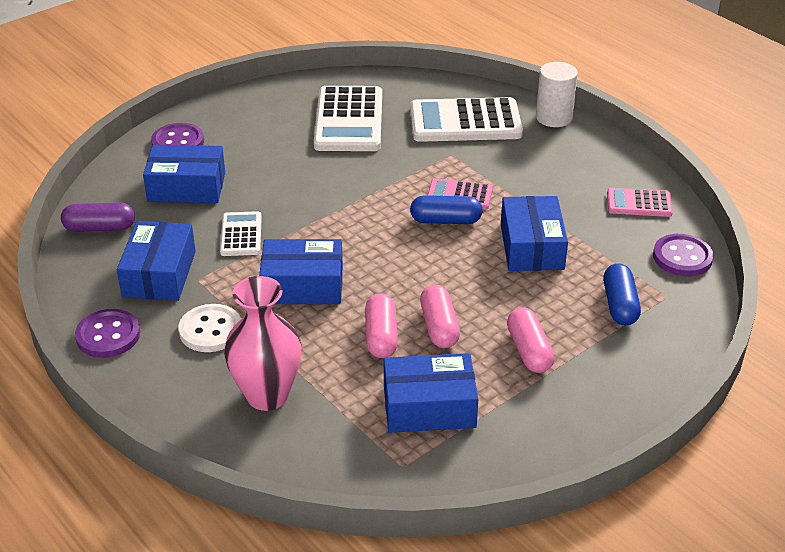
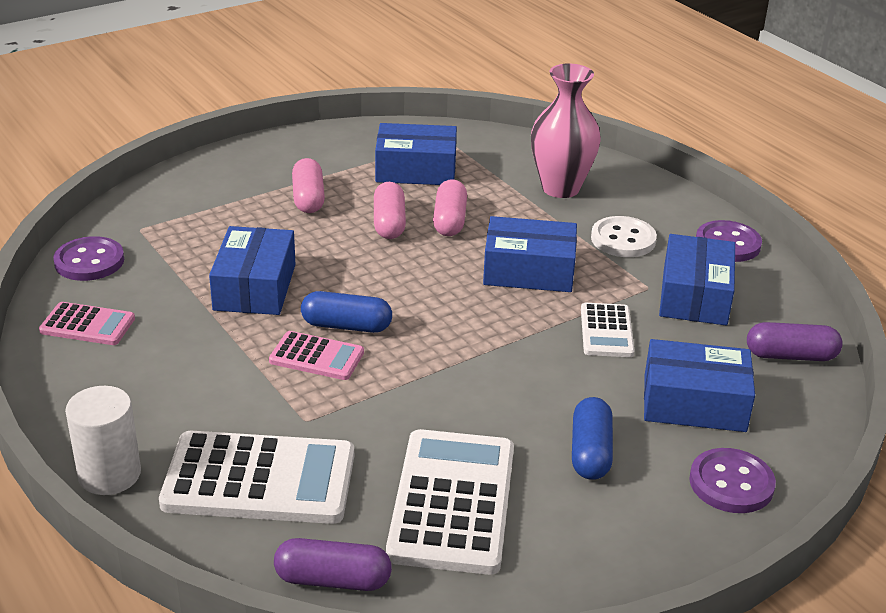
camera: 175 degrees left, 5 degrees down
blue capsule [603,263,641,325] -> blue capsule moved to [572,397,613,480]
none -> purple capsule [274,538,392,591]

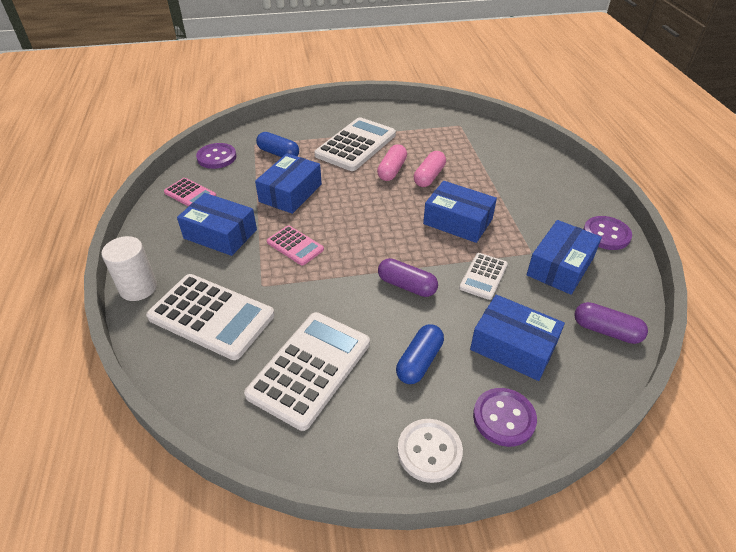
camera: 25 degrees right, 10 degrees up
purple capsule [274,538,392,591] -> purple capsule moved to [378,258,438,297]
pink capsule [292,158,325,213] -> white calculator [314,117,396,171]
blue capsule [301,291,392,333] -> blue capsule moved to [256,132,299,157]
blue box [375,123,457,185] -> blue box moved to [177,193,257,256]
pink vase [531,64,601,198] -> none
white button [591,216,657,257] -> white button moved to [397,419,463,483]

